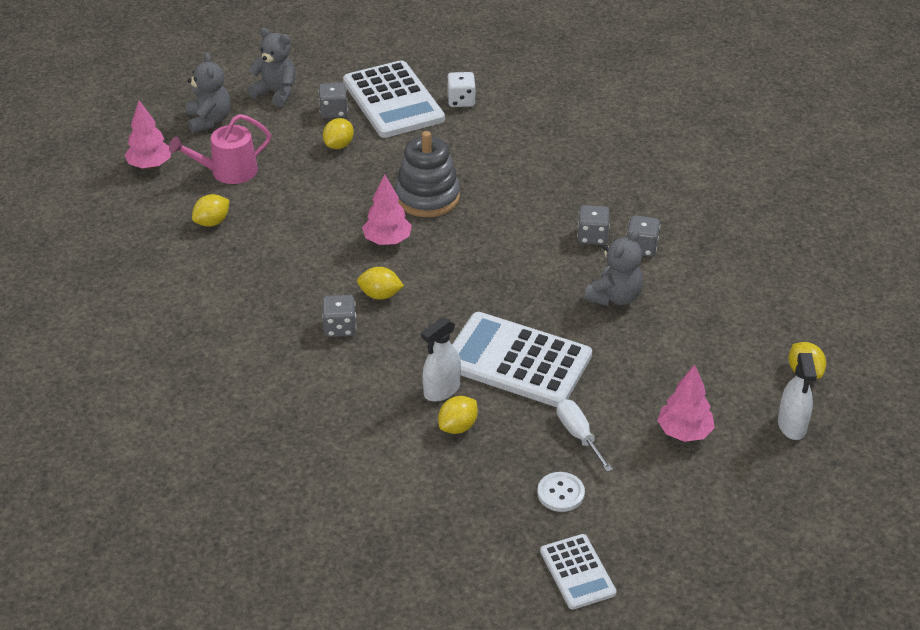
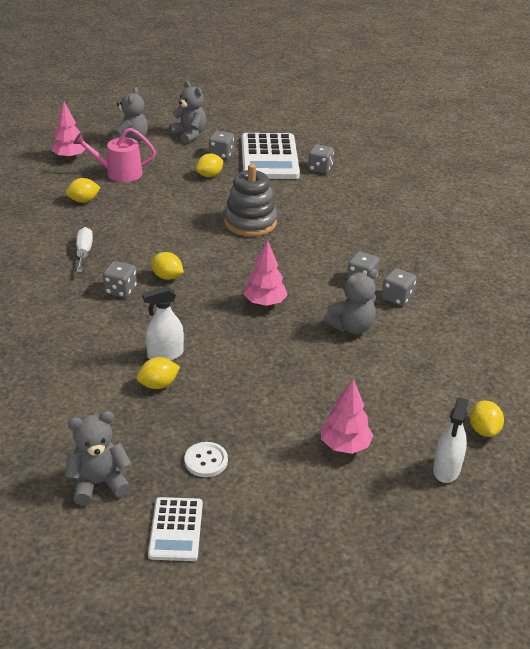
camera: 20 degrees right, 5 degrees down
pink tree [362,174,412,245] -> pink tree moved to [243,240,288,306]
white dice [447,72,476,107] -> grey dice [308,144,334,174]
white calculator [452,312,592,407] -> none
white screwdriver [556,399,613,472] -> white screwdriver moved to [76,227,93,272]
none -> grey teddy bear [65,411,131,505]

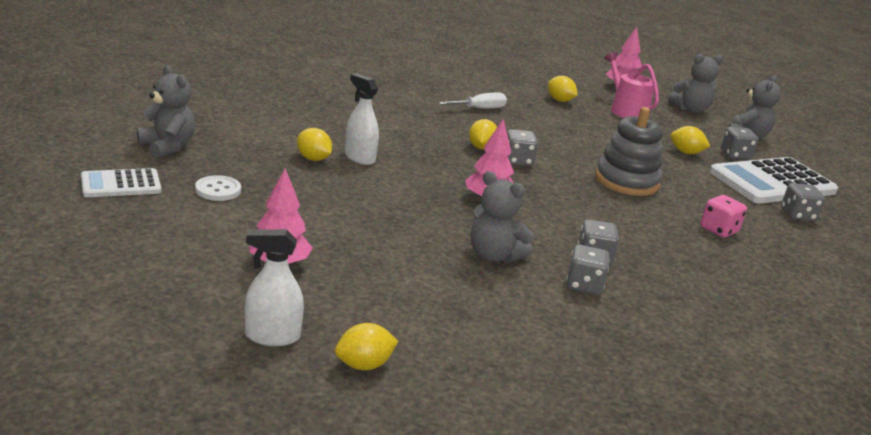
camera: 65 degrees right, 10 degrees down
grey dice [103,261,137,298] -> grey dice moved to [507,129,538,166]
none -> pink dice [701,195,747,238]

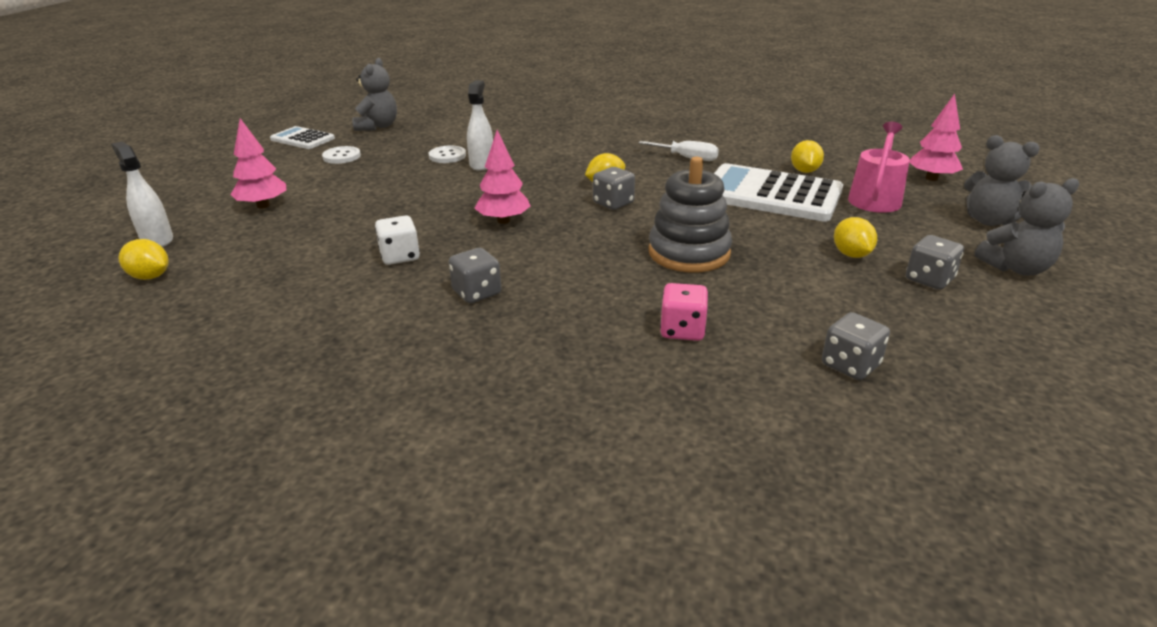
camera: 55 degrees right, 5 degrees up
yellow lemon [297,128,332,161] -> white button [429,146,466,163]
grey teddy bear [471,171,534,263] -> white dice [375,215,420,265]
grey dice [566,244,610,295] -> none
white calculator [710,157,838,204] -> white calculator moved to [714,163,843,222]

